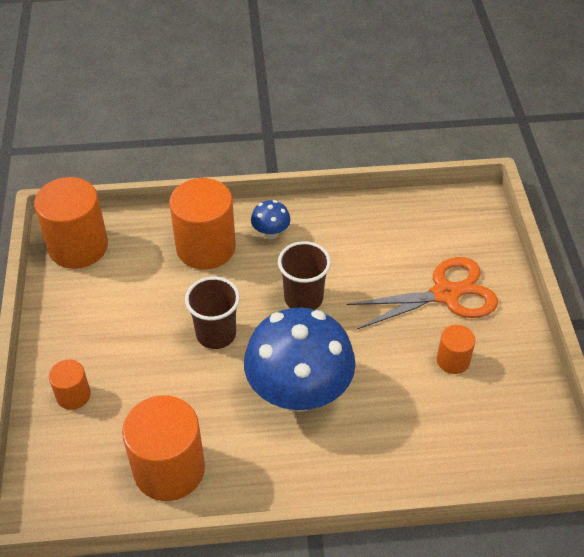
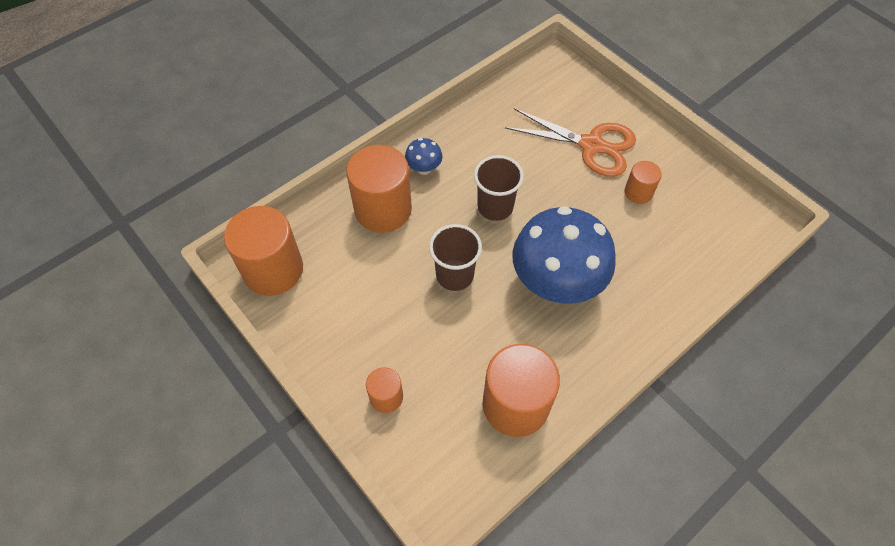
camera: 35 degrees left, 10 degrees up
orange scissors [346,257,498,329] -> orange scissors turned 75 degrees clockwise [505,108,636,177]

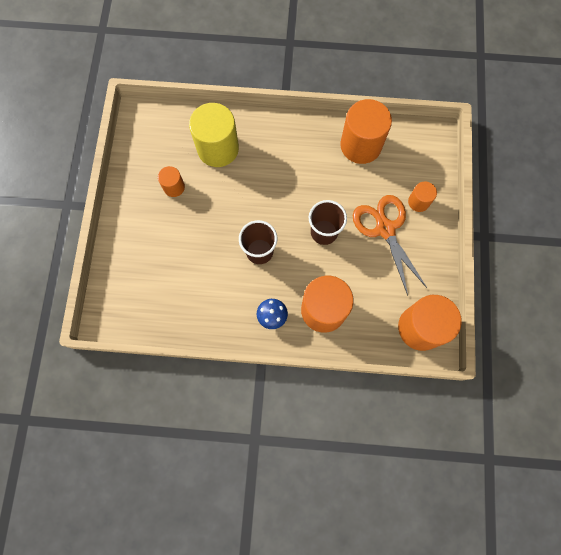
camera: 135 degrees left, 15 degrees up
orange scissors [505,108,636,177] -> orange scissors moved to [353,195,427,295]
blue mushroom [512,206,616,304] -> none
none -> yellow cylinder [189,103,239,167]

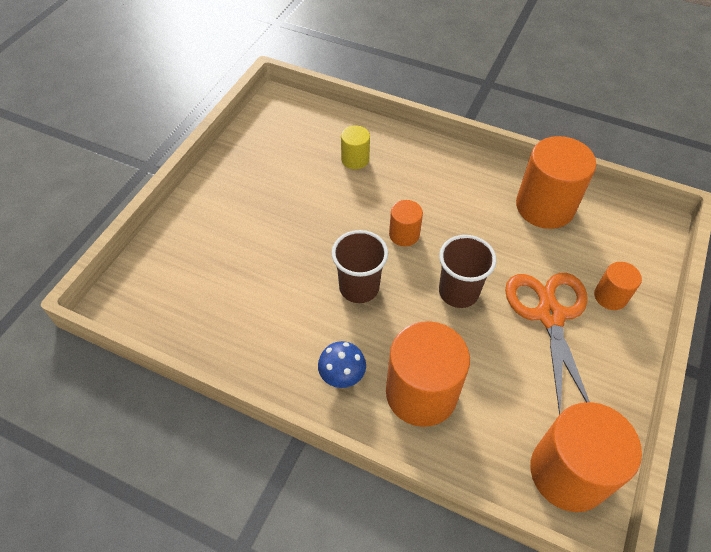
camera: 20 degrees right, 20 degrees down
orange cylinder [158,166,185,197] -> orange cylinder moved to [389,200,423,246]
yellow cylinder [189,103,239,167] -> yellow cylinder [341,125,370,169], size x0.51

